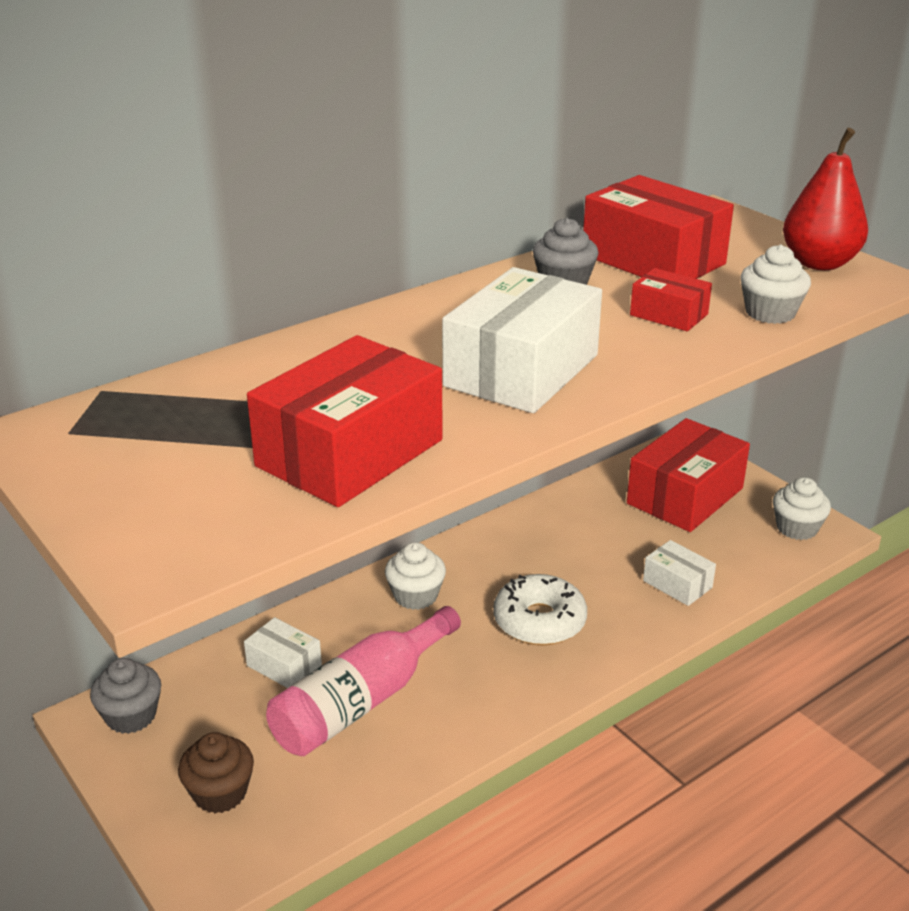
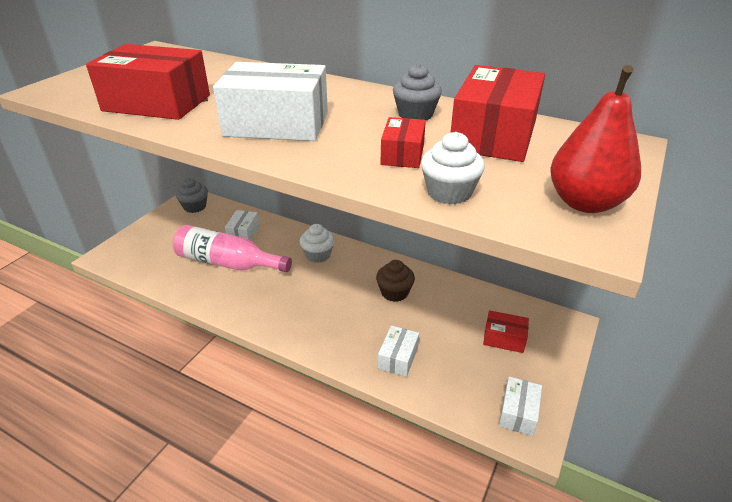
camera: 65 degrees right, 5 degrees up
brown cupcake [178,732,254,813] -> brown cupcake moved to [376,260,415,302]
white donut [493,574,587,645] -> none
red box [627,418,750,532] -> red box [483,310,529,353], size x0.50
white cupcake [773,477,831,540] -> white box [499,377,542,436]

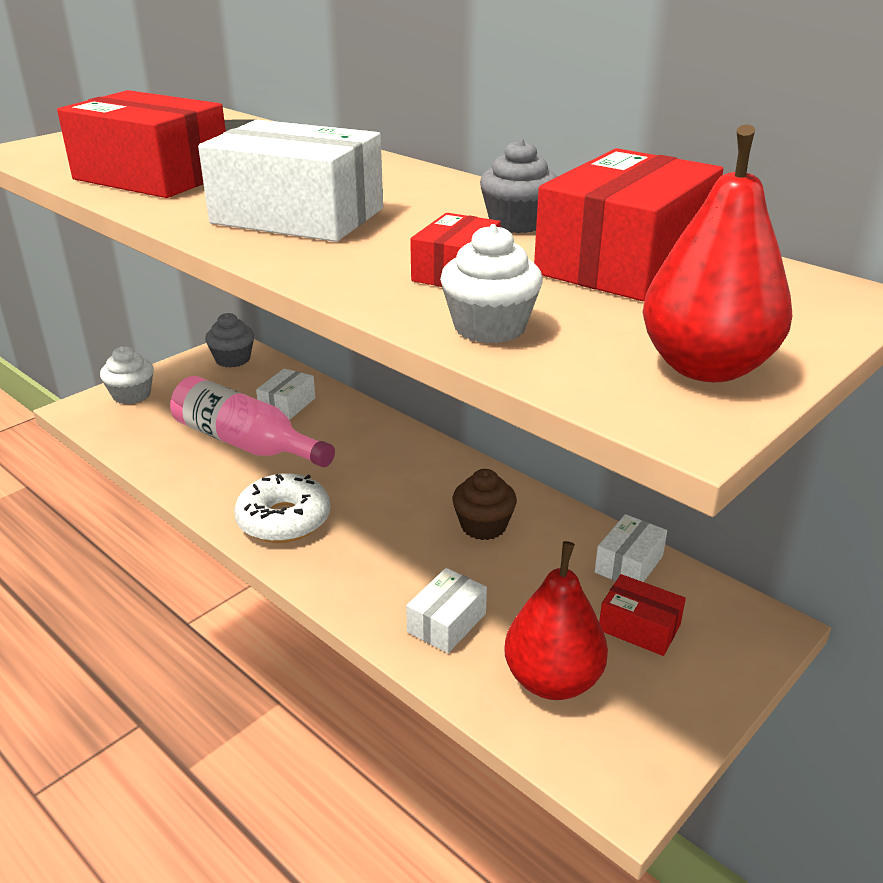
camera: 15 degrees right, 5 degrees down
white cupcake [300,224,335,263] -> white cupcake moved to [100,346,154,404]
white box [499,377,542,436] -> white box moved to [595,514,667,582]
none -> white donut [234,473,331,543]
none -> red pear [504,541,608,700]

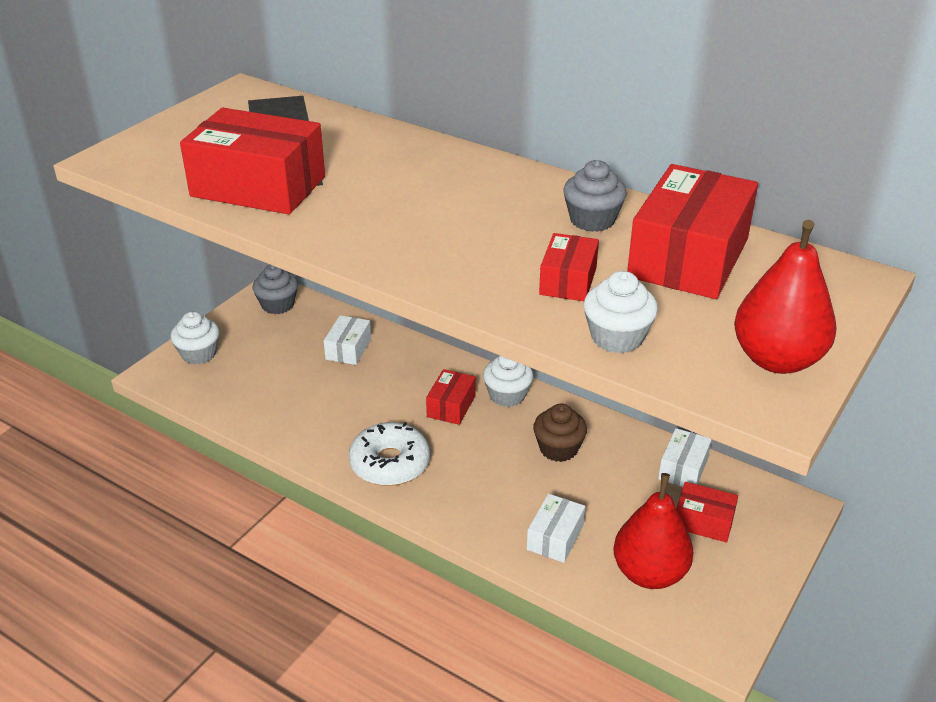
camera: 10 degrees left, 5 degrees up
pink bottle [170,376,335,467] -> none
white box [198,120,383,242] -> none
none -> red box [426,369,476,425]
none -> white cupcake [483,356,533,407]

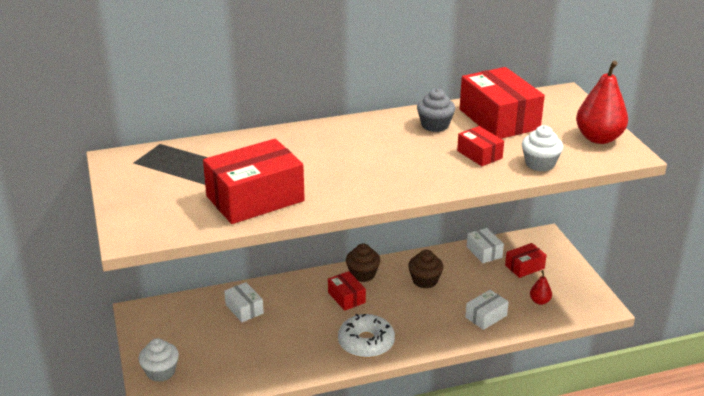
camera: 50 degrees left, 5 degrees down
grey cupcake [253,265,298,314] -> none
white cupcake [483,356,533,407] -> brown cupcake [346,244,380,282]
white box [527,494,585,563] -> white box turned 75 degrees clockwise [465,290,509,330]
red pear [613,473,694,589] -> red pear [530,270,552,305], size x0.48

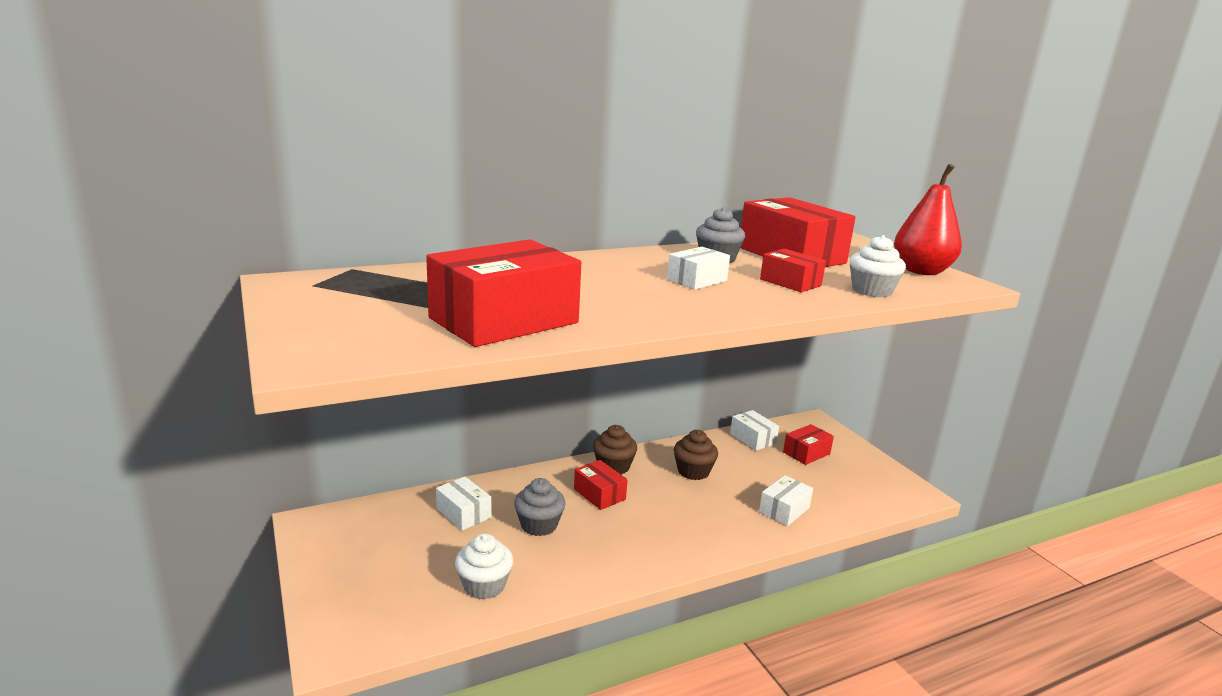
camera: 10 degrees left, 10 degrees down
white cupcake [139,338,179,382] -> white cupcake moved to [455,533,513,600]
white donut [338,314,395,358] -> none
red pear [530,270,552,305] -> none
none -> grey cupcake [514,478,565,536]
none -> white box [667,247,730,290]

